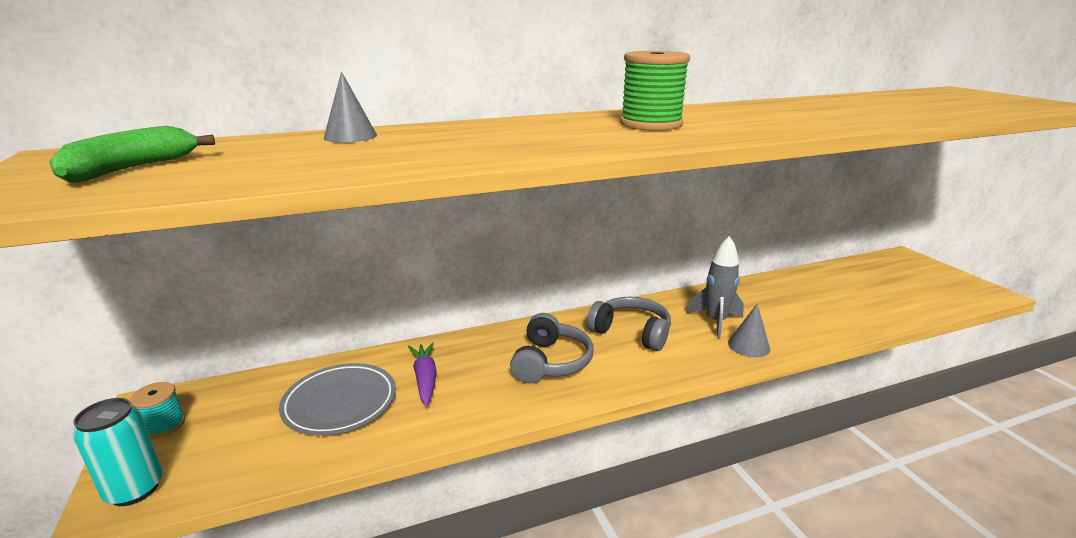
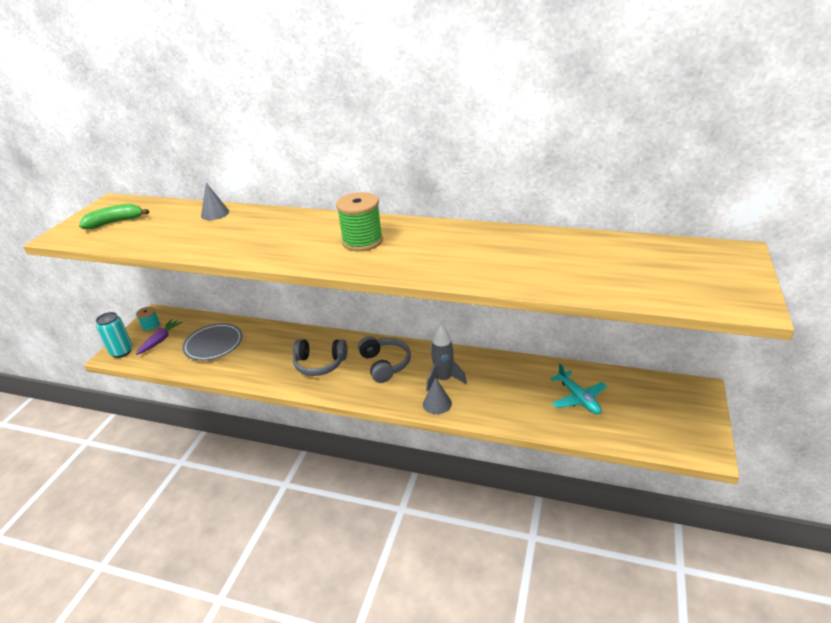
camera: 40 degrees right, 10 degrees up
purple carrot [408,343,437,406] -> purple carrot moved to [136,319,183,355]
grey headphones [510,313,593,383] -> grey headphones turned 45 degrees clockwise [293,339,347,376]
none -> turquoise plane [550,363,607,415]

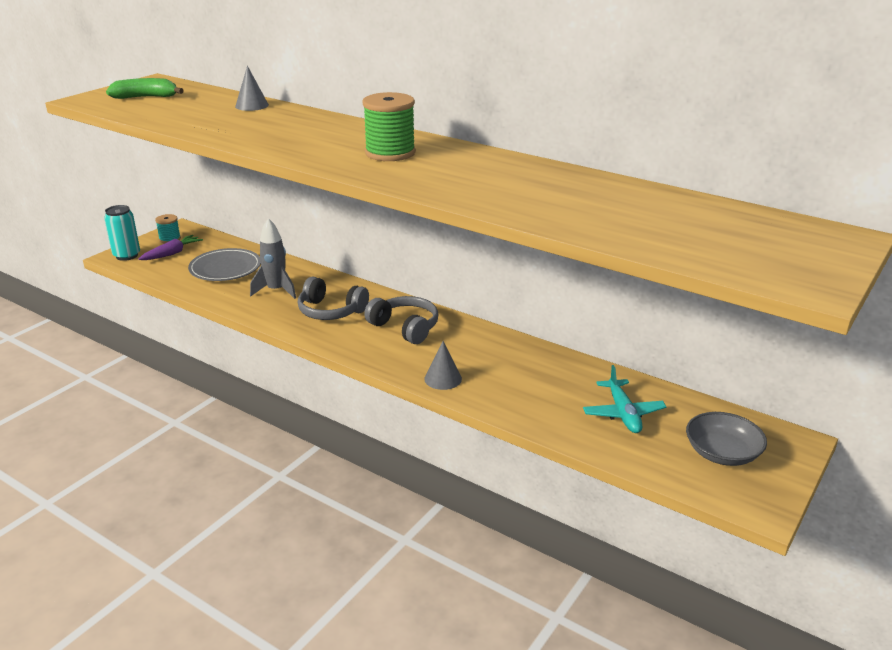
camera: 15 degrees right, 5 degrees down
grey headphones [358,336,411,383] -> grey headphones turned 45 degrees counterclockwise [364,296,438,344]
grey rocket [426,325,467,392] -> grey rocket moved to [250,218,296,299]
none -> grey bowl [686,412,767,466]

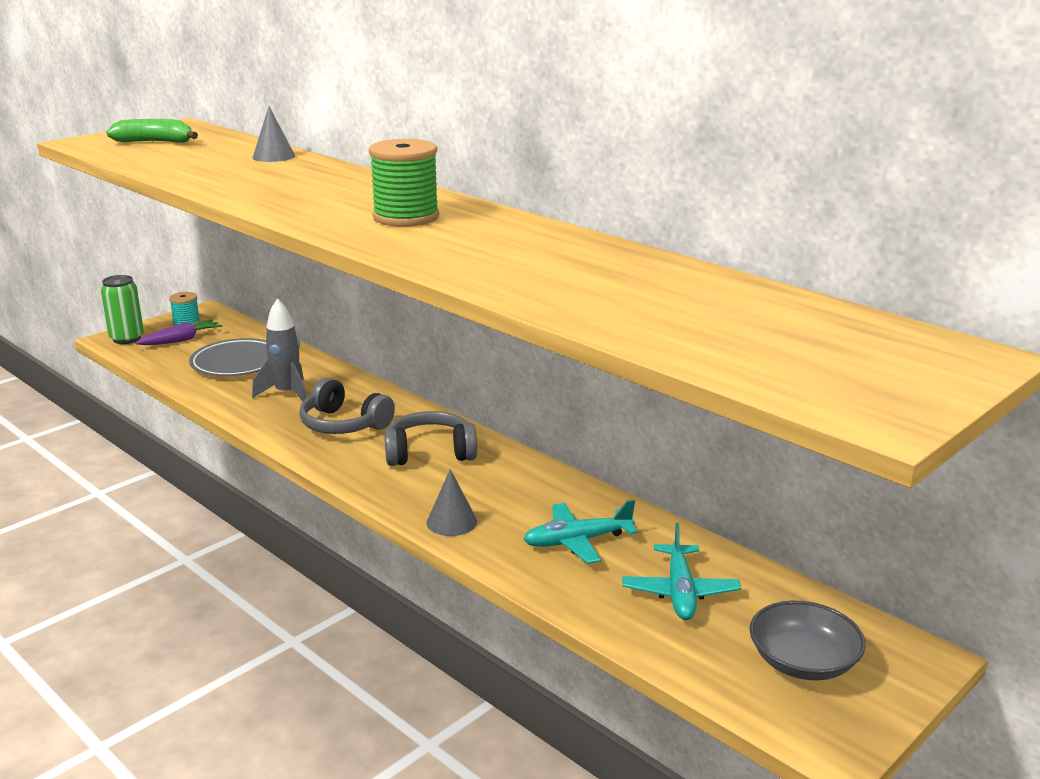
camera: 10 degrees right, 5 degrees down
turquoise can [104,205,140,261] -> green can [101,275,144,344]
grey headphones [364,296,438,344] -> grey headphones turned 60 degrees counterclockwise [384,411,477,466]
none -> turquoise plane [523,500,638,564]

